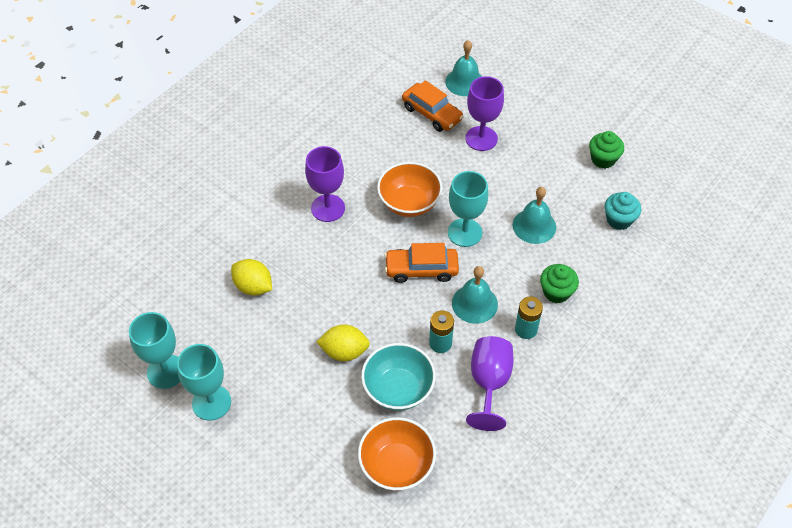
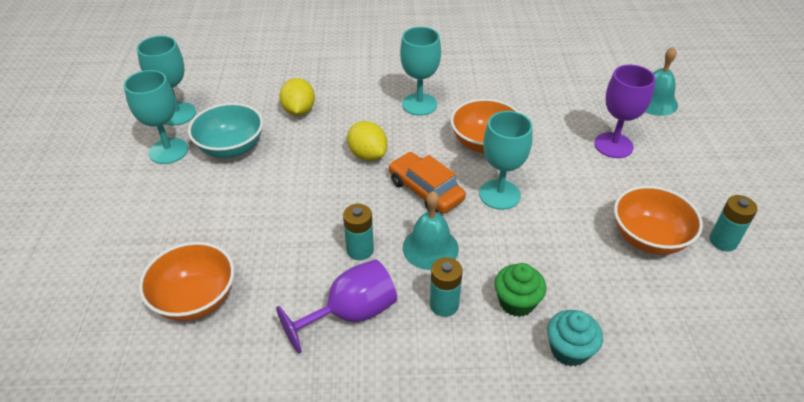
camera: 50 degrees right, 10 degrees down
purple goblet [305,146,345,222] -> turquoise goblet [400,27,441,116]
yellow lemon [317,325,370,361] -> yellow lemon moved to [347,121,387,161]
turquoise bowl [361,343,436,411] -> turquoise bowl moved to [188,103,263,158]
orange car [402,80,464,132] -> none
turquoise bell [513,187,556,244] -> none
green cupcake [589,131,624,169] -> turquoise battery [709,195,758,251]
turquoise cupcake [605,192,641,230] -> turquoise cupcake moved to [547,310,603,366]
none -> orange bowl [614,186,703,255]

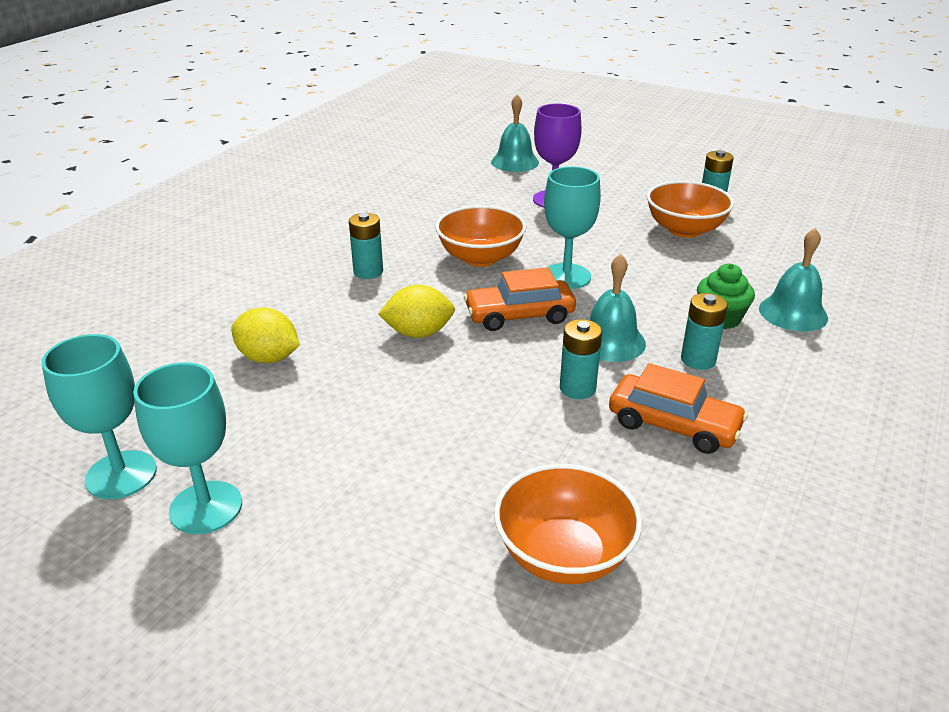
camera: 60 degrees left, 10 degrees down
turquoise bowl [188,103,263,158] -> none
purple goblet [276,259,397,354] -> orange car [609,363,748,454]
turquoise goblet [400,27,441,116] -> turquoise battery [349,213,383,279]
turquoise cupcake [547,310,603,366] -> turquoise bell [759,228,828,332]

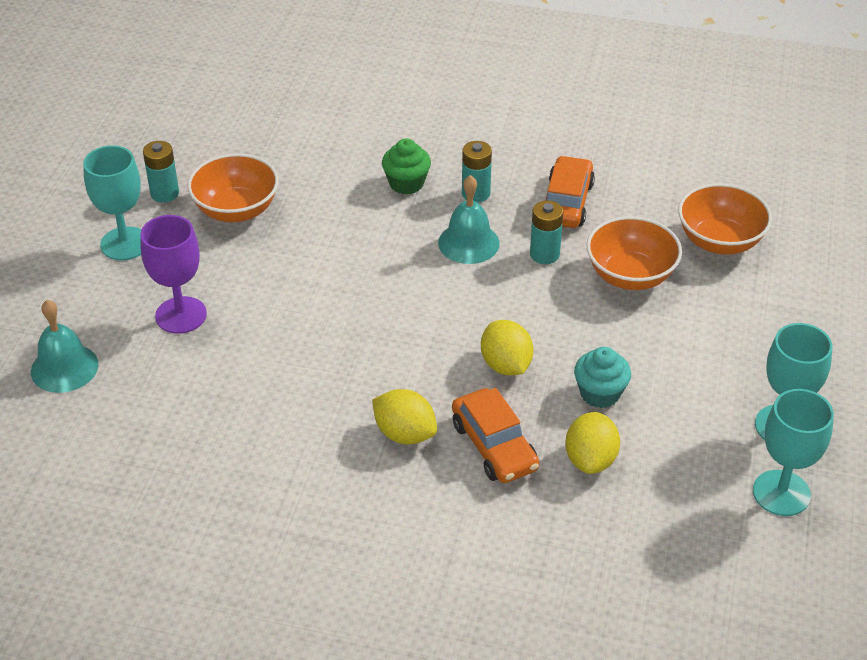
camera: 105 degrees left, 10 degrees up
turquoise battery [349,213,383,279] -> yellow lemon [372,389,437,444]
orange bowl [435,205,526,267] -> orange bowl moved to [587,216,682,290]
orange car [464,267,576,331] -> orange car moved to [452,388,539,483]
turquoise goblet [544,166,601,289] -> turquoise goblet moved to [83,145,142,260]
turquoise bell [759,228,828,332] -> none
none -> turquoise cupcake [574,347,631,408]

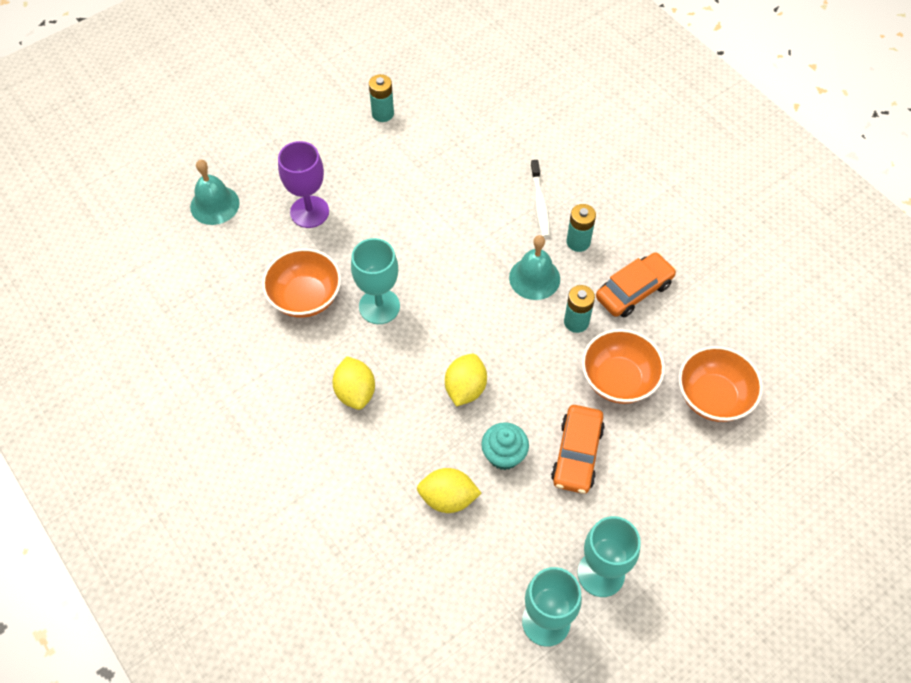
camera: 40 degrees right, 15 degrees up
turquoise goblet [83,145,142,260] -> turquoise goblet moved to [351,238,400,324]
orange bowl [187,153,279,222] -> orange bowl moved to [262,248,341,318]
green cupcake [382,138,431,195] -> white toothbrush [530,160,550,238]
orange car [452,388,539,483] -> orange car moved to [551,405,605,494]
yellow lemon [565,412,620,474] -> yellow lemon turned 45 degrees clockwise [417,468,481,513]

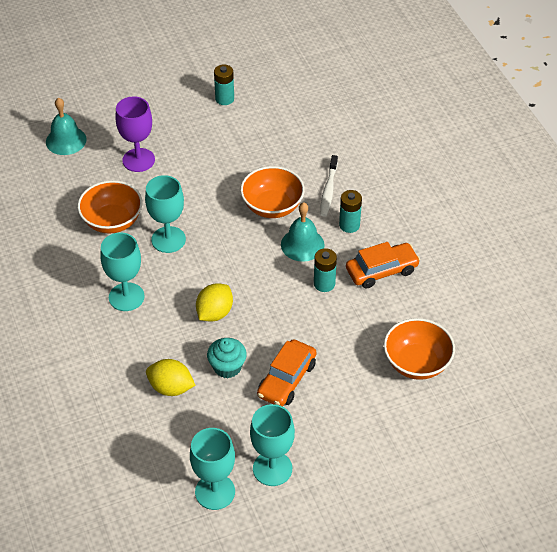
camera: 15 degrees right, 10 degrees down
yellow lemon [332,356,375,410] -> turquoise goblet [100,232,145,311]
orange bowl [582,329,665,404] -> orange bowl moved to [240,166,305,218]

